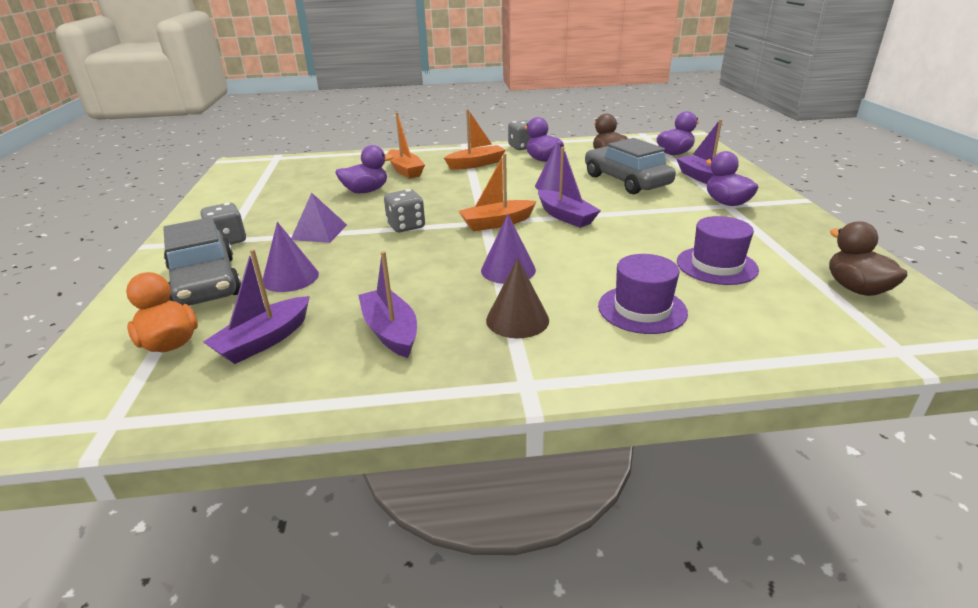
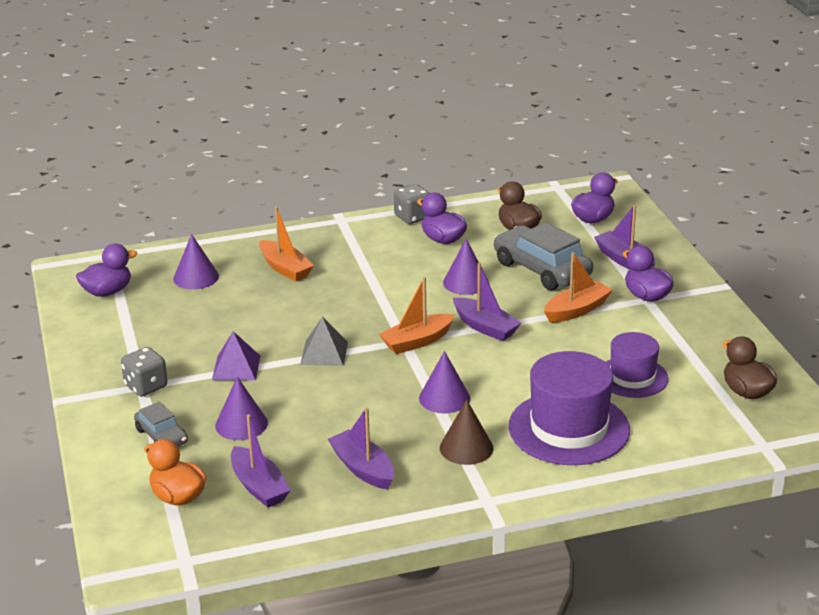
camera: 10 degrees left, 0 degrees up
grey car [163,217,241,306] -> grey car [134,402,188,446], size x0.54
purple boat [203,249,310,364] -> purple boat turned 60 degrees counterclockwise [231,415,291,508]
purple duck [335,145,394,193] -> purple duck moved to [76,244,137,297]
grey dice [384,189,425,232] -> grey pyramid [300,317,348,366]
orange boat [444,109,506,170] -> orange boat moved to [544,252,612,322]
purple hat [598,254,688,334] -> purple hat [509,351,630,465], size x1.63
none -> purple cone [173,234,219,290]

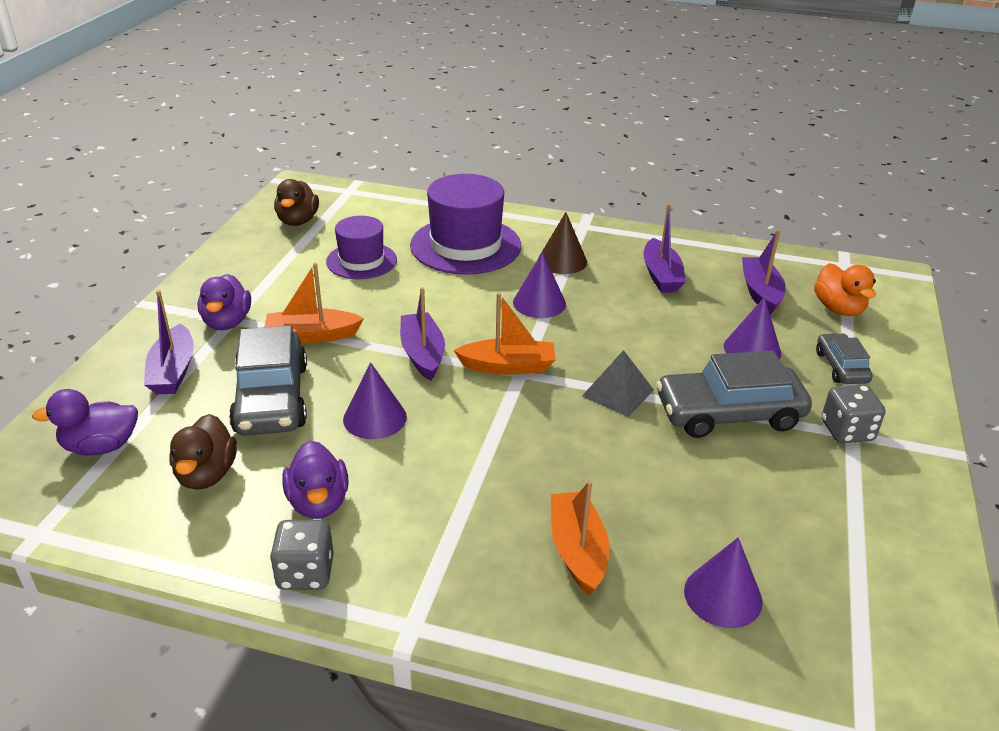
camera: 150 degrees left, 5 degrees up
purple duck [76,244,137,297] -> none
purple pyramid [212,331,260,380] -> grey car [656,350,812,438]

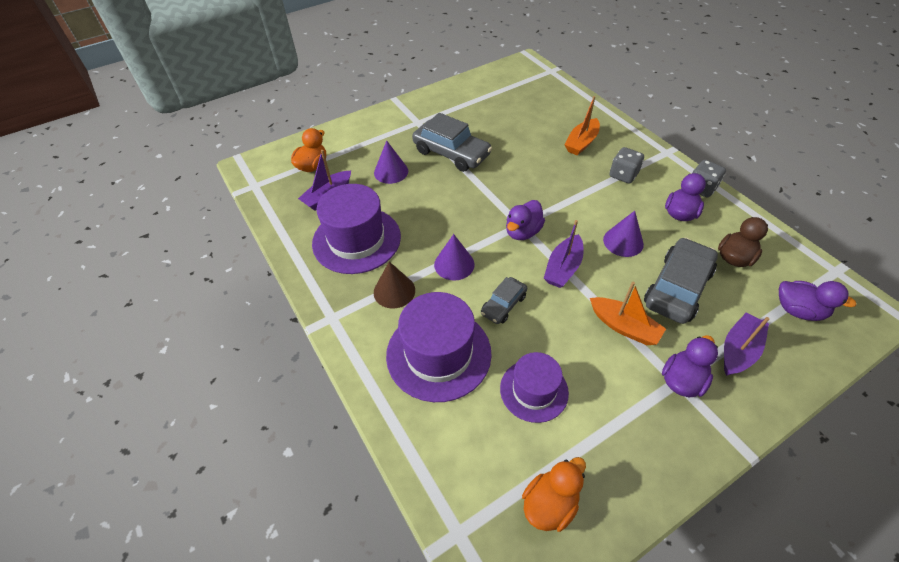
camera: 135 degrees left, 15 degrees up
brown duck [274,179,319,226] -> orange duck [522,457,586,532]
orange boat [453,293,556,375] -> purple duck [506,200,545,240]
grey pyramid [582,350,654,417] -> none
purple boat [643,203,686,293] -> purple hat [312,184,401,274]
purple cone [684,537,763,628] -> none
grey car [816,333,873,384] -> grey car moved to [481,277,527,324]
grey dice [822,385,885,443] -> grey dice moved to [610,147,644,184]

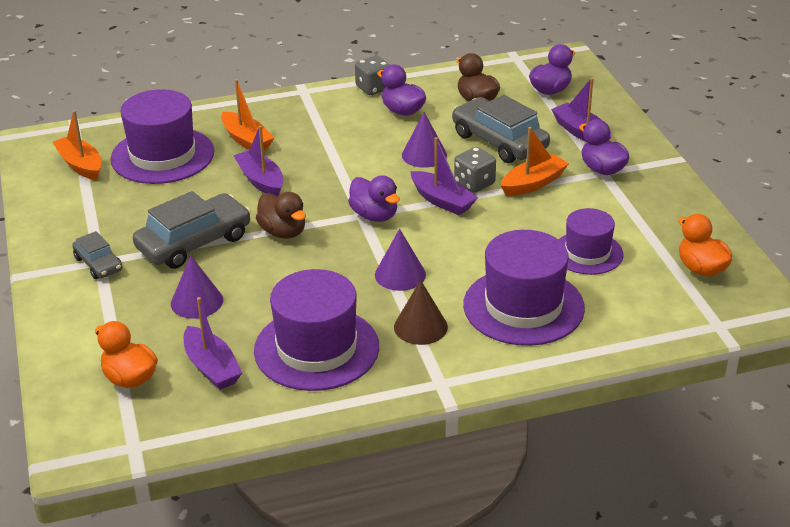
camera: 75 degrees left, 15 degrees down
grey car [481,277,527,324] -> grey car moved to [72,231,122,279]
grey dice [610,147,644,184] -> grey dice moved to [454,147,496,193]
none -> orange boat [53,110,101,180]
none -> purple hat [110,89,214,184]
none -> purple boat [233,126,283,197]
none -> brown duck [256,192,306,239]

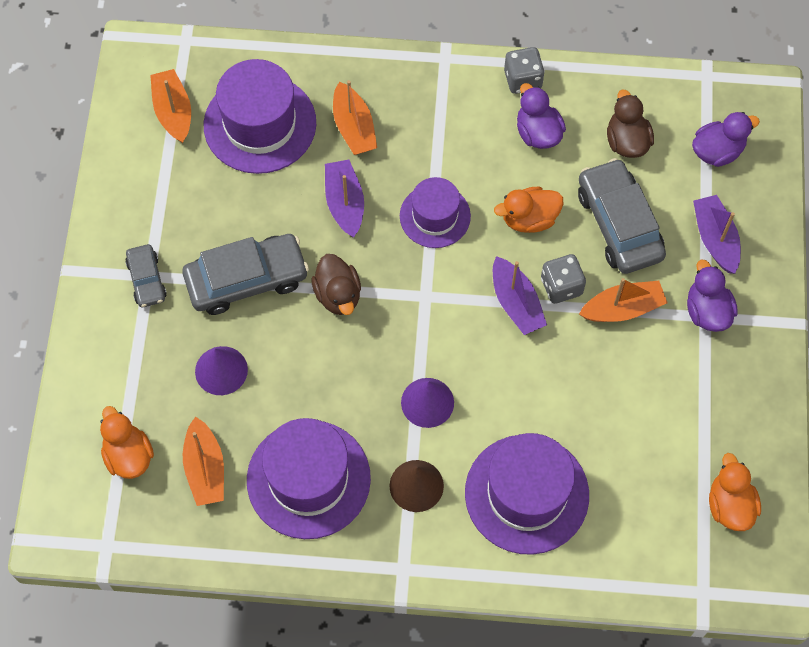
camera: 20 degrees right, 30 degrees up
purple boat [184,297,242,390] -> orange boat [183,416,224,506]
purple duck [348,175,400,222] -> none
purple cone [402,112,447,168] -> orange duck [494,187,563,233]
purple hat [558,208,623,275] -> purple hat moved to [400,177,471,248]

